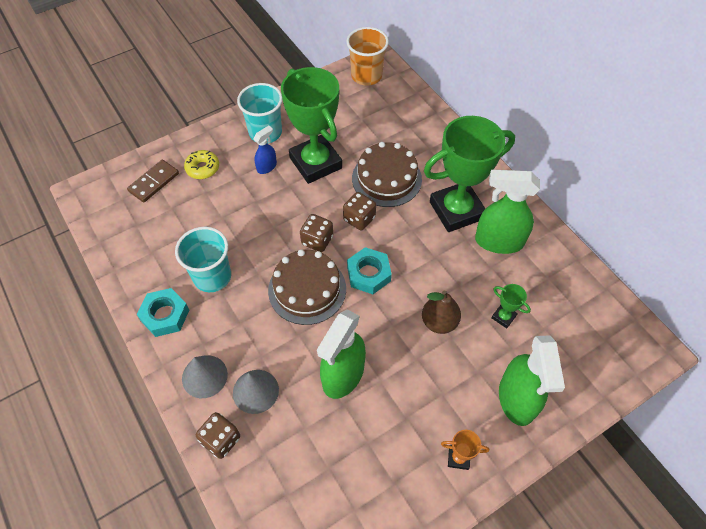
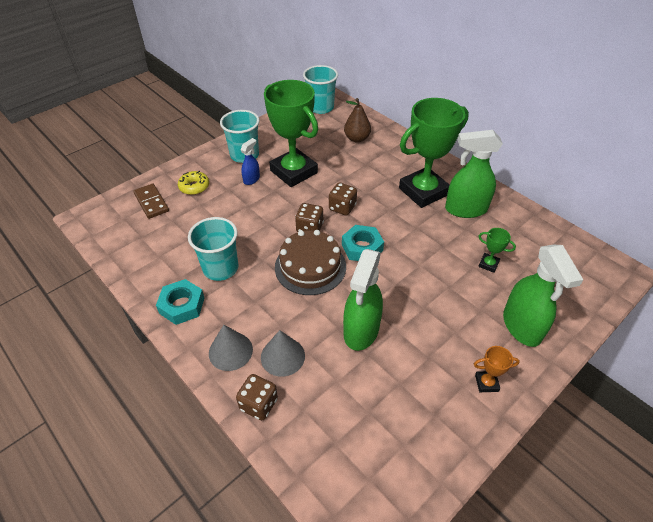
camera: 10 degrees left, 10 degrees down
brown domino [127,160,179,203] -> brown domino turned 60 degrees counterclockwise [133,184,169,219]
orange cup [346,27,389,86] -> turquoise cup [303,65,338,114]
brown cake [352,142,422,207] -> none
brown pear [422,290,461,334] -> brown pear moved to [344,98,371,143]

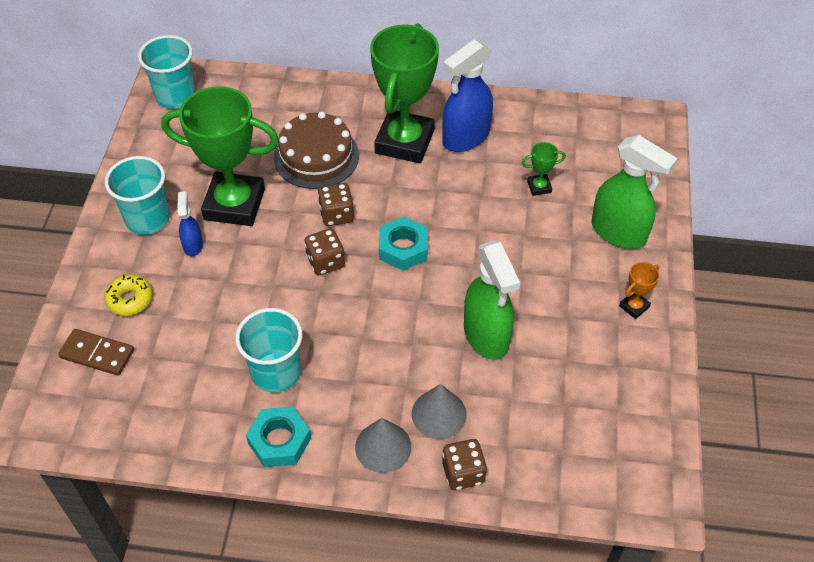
camera: 40 degrees left, 5 degrees up
brown cake [275,230,346,295] -> brown cake moved to [274,112,359,189]
brown pear [344,98,371,143] -> none
green spray bottle [445,130,503,218] -> blue spray bottle [442,39,493,152]

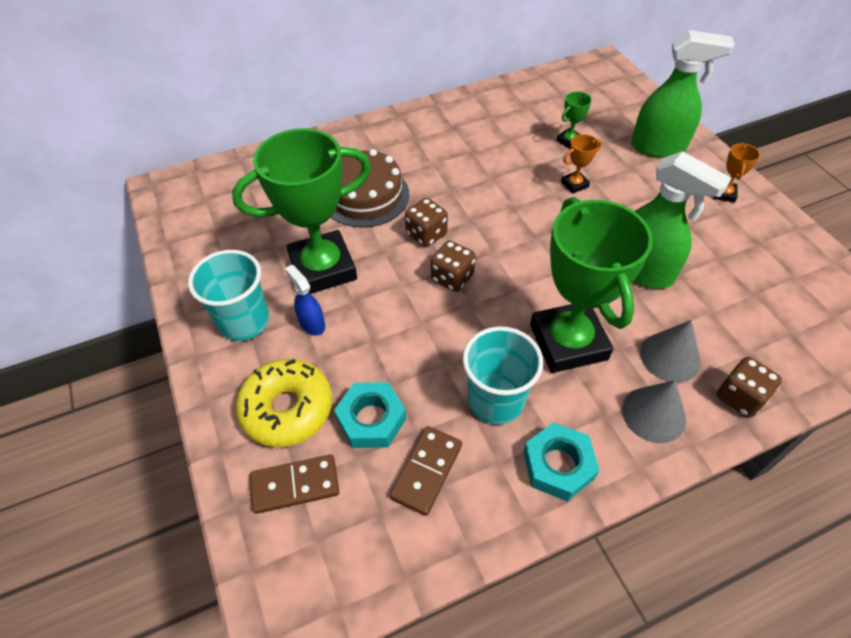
camera: 30 degrees left, 0 degrees up
yellow donut [104,274,153,316] -> yellow donut [236,359,332,447], size x1.65
turquoise cup [138,35,196,109] -> none
green trophy [370,23,439,163] -> green trophy moved to [530,197,653,373]
turquoise nut [379,216,428,271] -> turquoise nut moved to [334,382,406,448]
blue spray bottle [442,39,493,152] -> none
none -> brown domino [390,426,462,516]
none -> orange trophy [561,134,602,193]

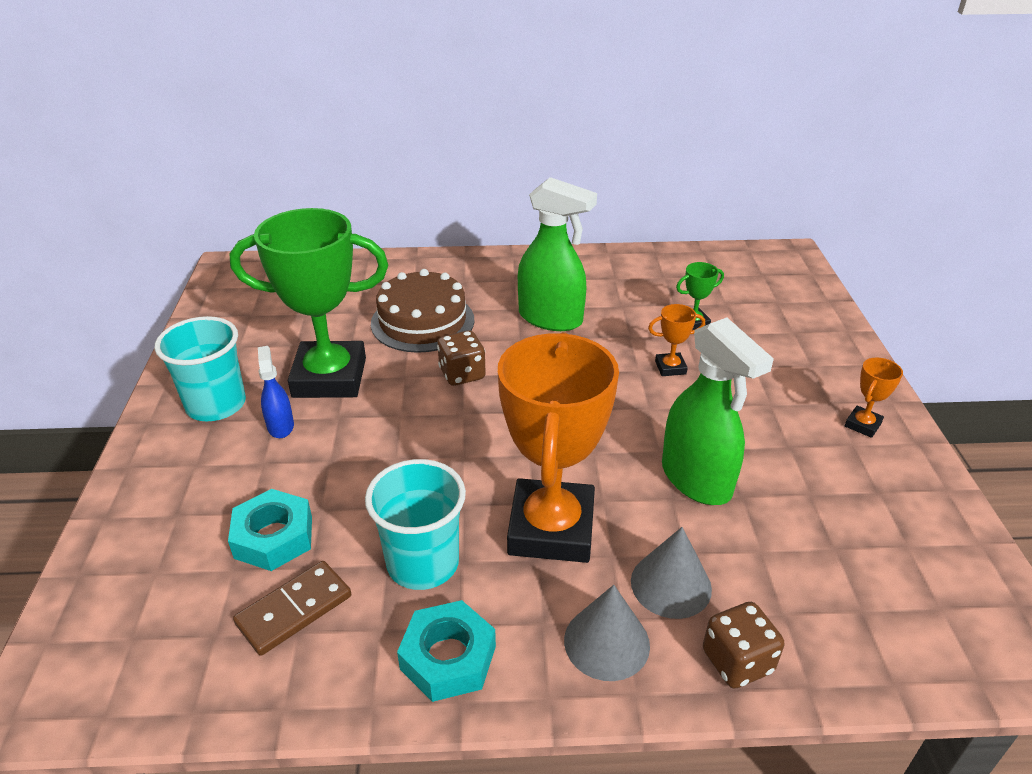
camera: 20 degrees right, 15 degrees down
yellow donut [236,359,332,447] -> none
brown domino [250,454,339,514] -> none
brown dice [431,240,476,292] -> none
green trophy [530,197,653,373] -> orange trophy [498,332,619,563]
green spray bottle [631,30,734,158] -> green spray bottle moved to [518,177,597,331]

